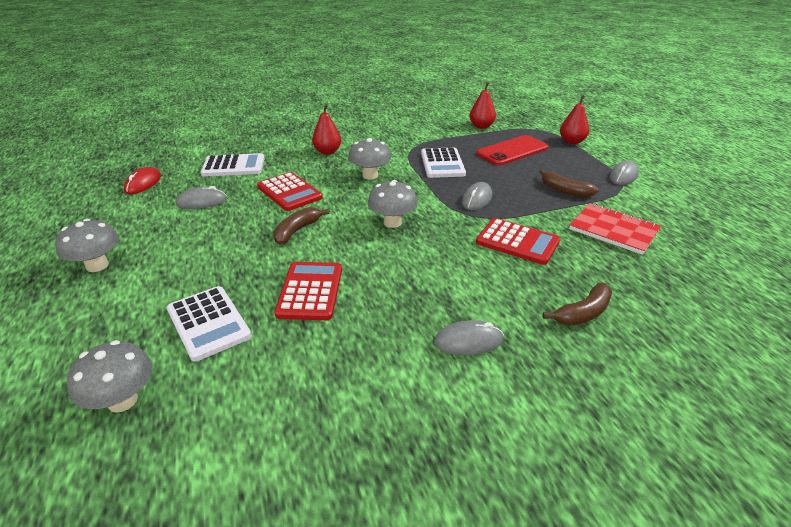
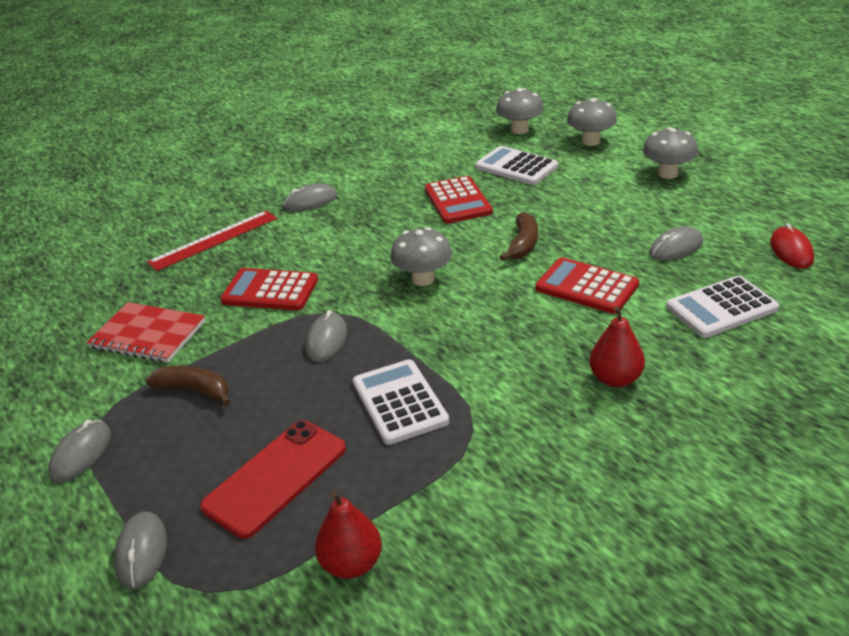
camera: 165 degrees right, 0 degrees up
grey mushroom [348,138,391,179] -> grey mushroom moved to [567,98,617,146]
brown banana [543,283,612,325] -> red ruler [147,211,277,271]
red pear [560,95,589,144] -> grey mouse [114,512,167,589]

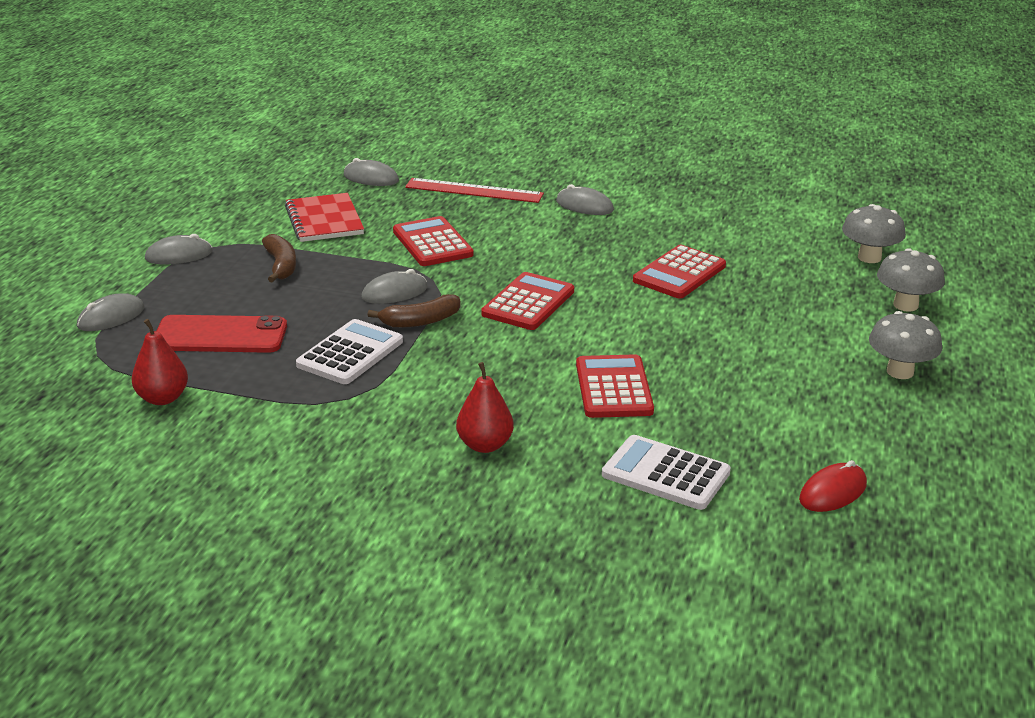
camera: 50 degrees right, 5 degrees down
grey mushroom [390,227,452,286] -> red calculator [481,272,574,330]
white calculator [475,146,558,185] -> none
brown banana [500,212,538,261] -> brown banana moved to [367,294,460,328]
grey mouse [649,226,703,261] -> grey mouse moved to [344,158,399,186]

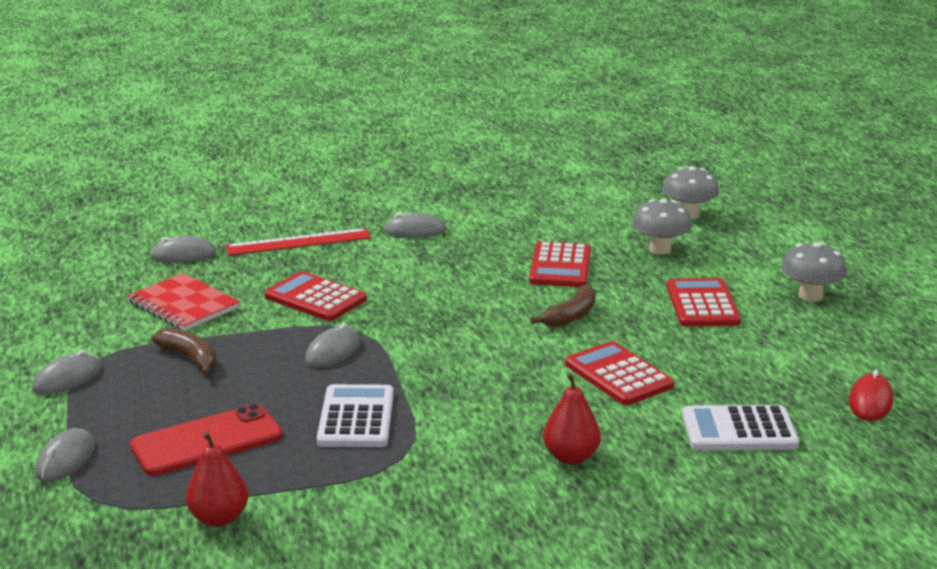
camera: 30 degrees left, 5 degrees down
brown banana [367,294,460,328] -> brown banana moved to [530,284,596,328]
red calculator [481,272,574,330] -> red calculator moved to [667,278,741,326]
grey mushroom [877,248,945,312] -> grey mushroom moved to [632,199,692,255]

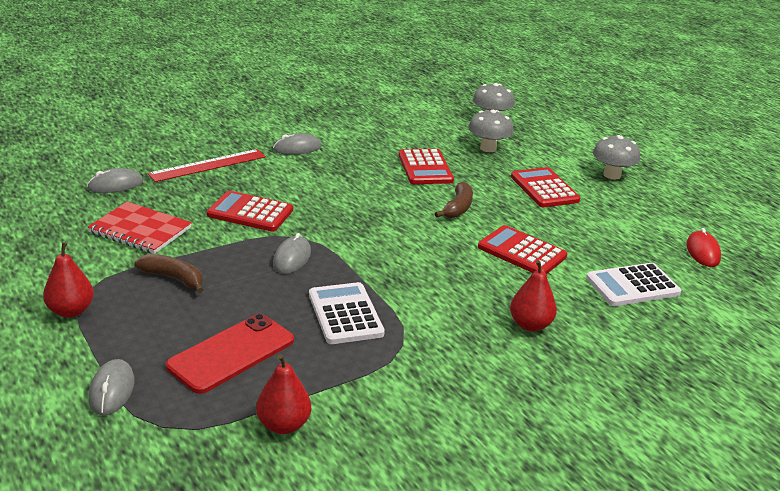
camera: 20 degrees left, 5 degrees up
grey mouse [32,350,102,395] -> red pear [43,242,94,318]

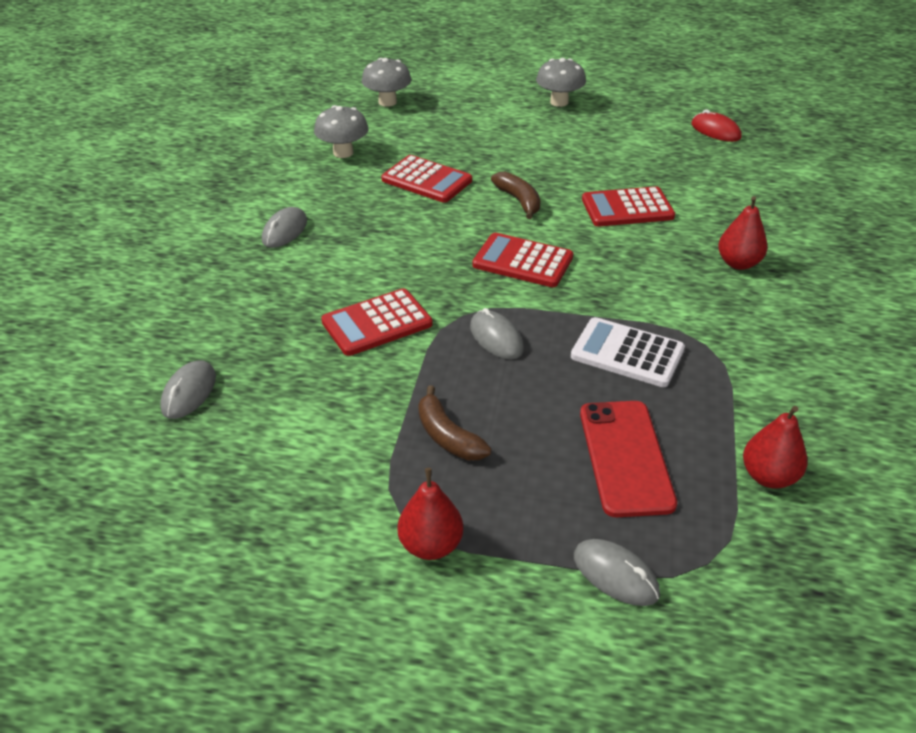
camera: 45 degrees left, 10 degrees up
red notebook [88,202,192,254] -> none
brown banana [134,254,203,293] -> brown banana turned 105 degrees counterclockwise [418,385,492,460]
red ruler [148,149,266,182] -> none
grey mushroom [468,110,513,152] -> grey mushroom moved to [314,105,369,158]
red calculator [511,167,580,207] -> red calculator moved to [472,233,573,287]
white calculator [586,263,681,306] -> none

